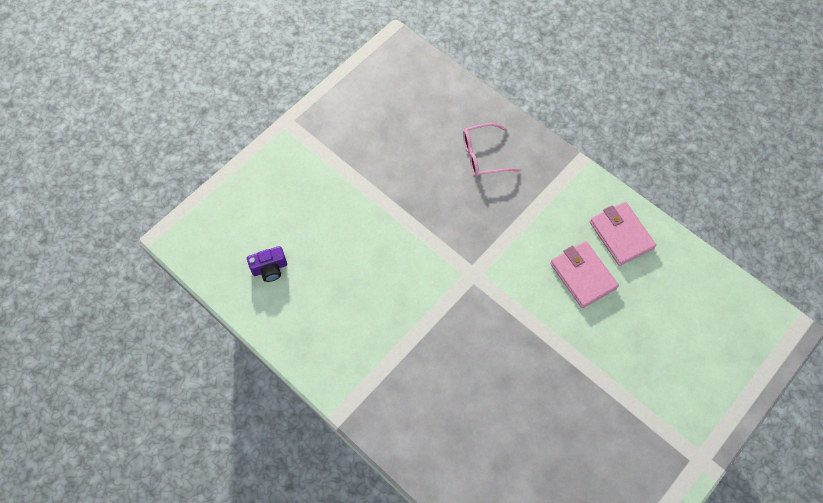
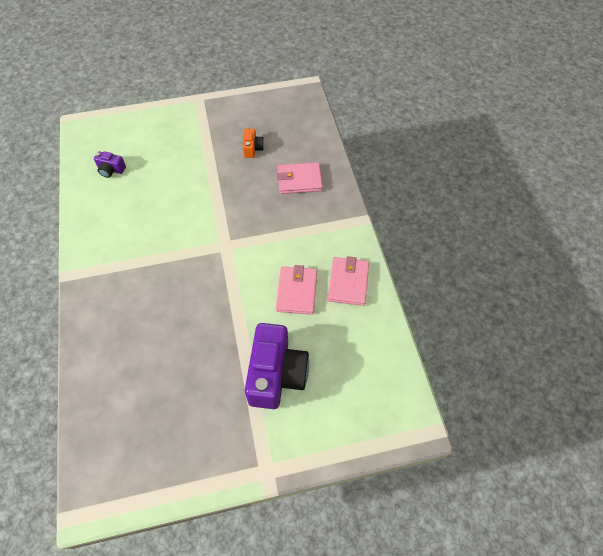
camera: 35 degrees right, 5 degrees down
pink glasses [463,123,520,177] -> pink wallet [277,162,323,194]
none -> orange camera [243,129,264,158]
none -> purple camera [245,323,309,409]

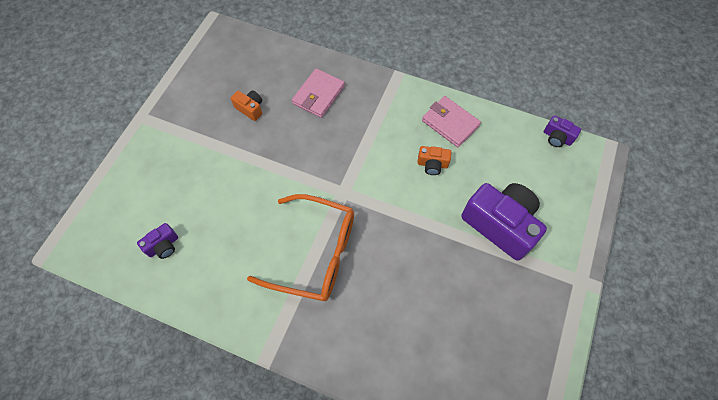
camera: 55 degrees left, 5 degrees up
pink wallet [276,265,317,315] -> orange camera [417,146,451,175]
none -> orange glasses [247,194,354,301]
none -> purple camera [544,115,581,147]

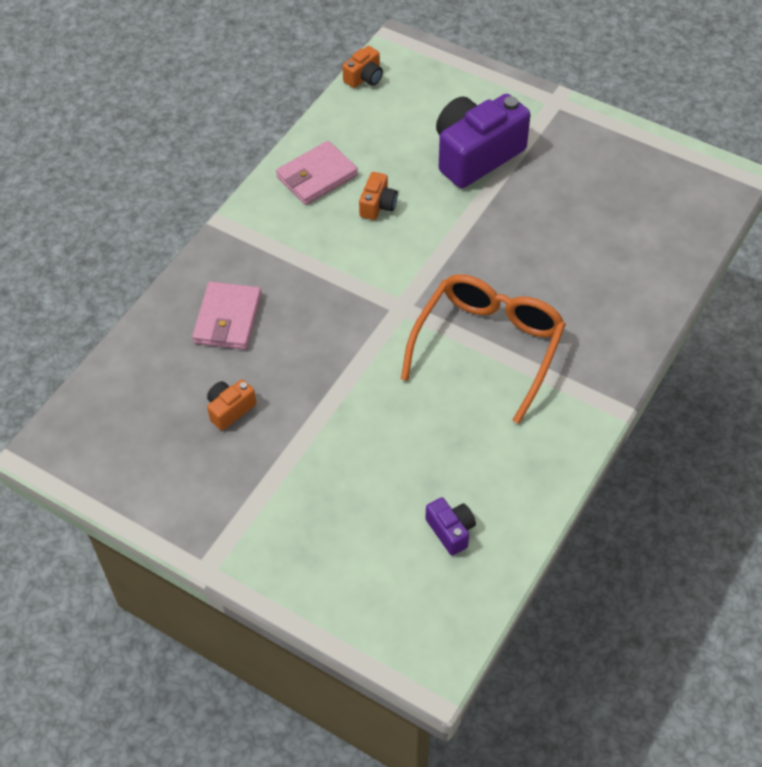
camera: 80 degrees left, 10 degrees down
pink wallet [292,68,345,118] -> pink wallet turned 60 degrees clockwise [192,282,262,350]
purple camera [544,115,581,147] -> orange camera [342,46,383,88]

